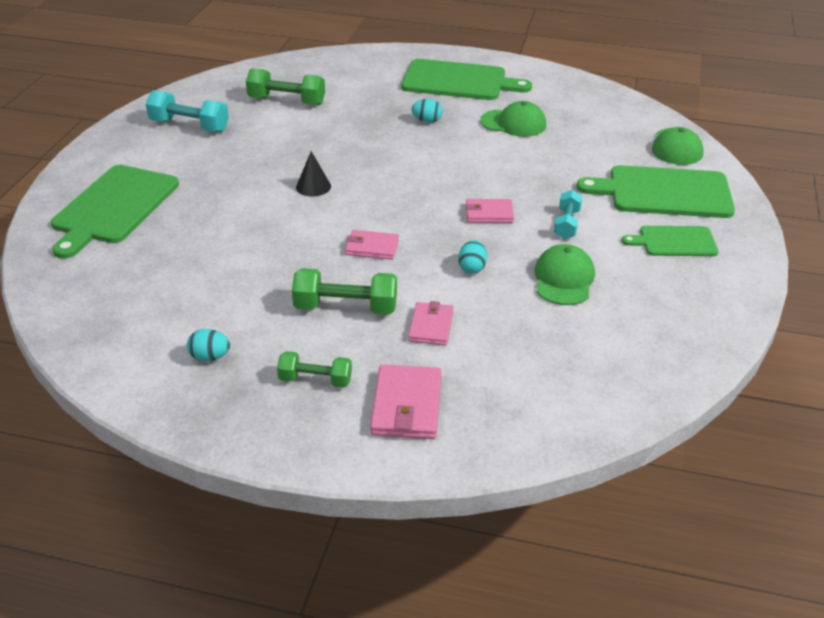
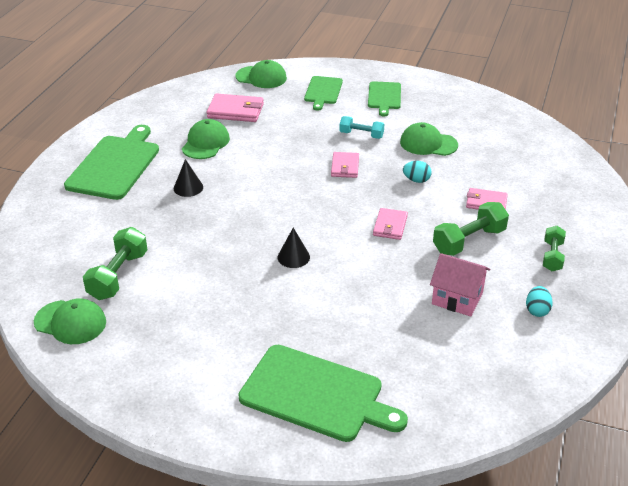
camera: 85 degrees left, 0 degrees up
turquoise dumbbell [146,90,229,132] -> none
green dumbbell [292,268,397,315] -> green dumbbell turned 45 degrees clockwise [433,202,509,256]
pink wallet [370,364,441,439] -> pink wallet moved to [207,93,264,122]
turquoise egg [412,99,442,123] -> black cone [174,159,203,197]
green cutting board [576,165,735,218] -> green cutting board [304,76,343,111], size x0.57
none -> green cap [34,298,106,344]
none -> pink house [430,253,491,316]

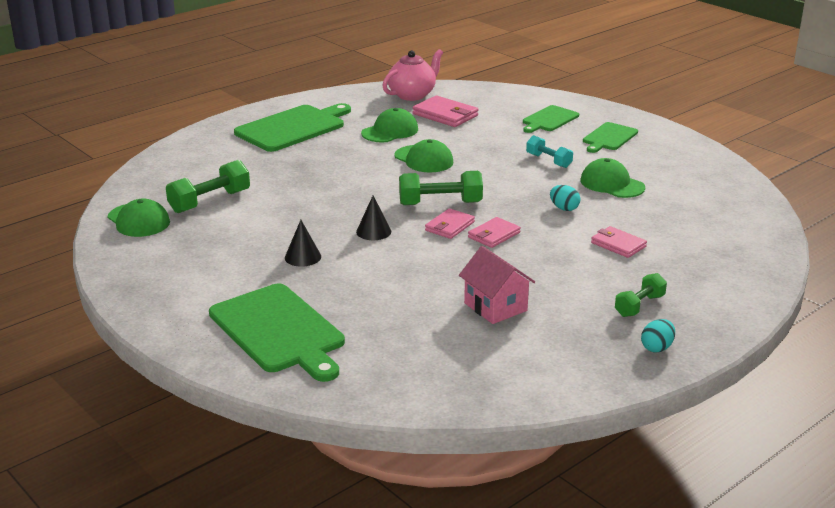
camera: 30 degrees right, 10 degrees down
black cone [174,159,203,197] -> black cone moved to [285,220,321,267]
green cap [235,60,287,88] -> green cap moved to [394,139,454,172]
pink wallet [331,152,359,178] -> pink wallet moved to [425,208,475,239]
green dumbbell [433,202,509,256] -> green dumbbell moved to [399,171,483,205]
turquoise egg [526,286,553,317] -> turquoise egg moved to [641,319,675,352]
none -> pink teapot [382,49,443,101]

